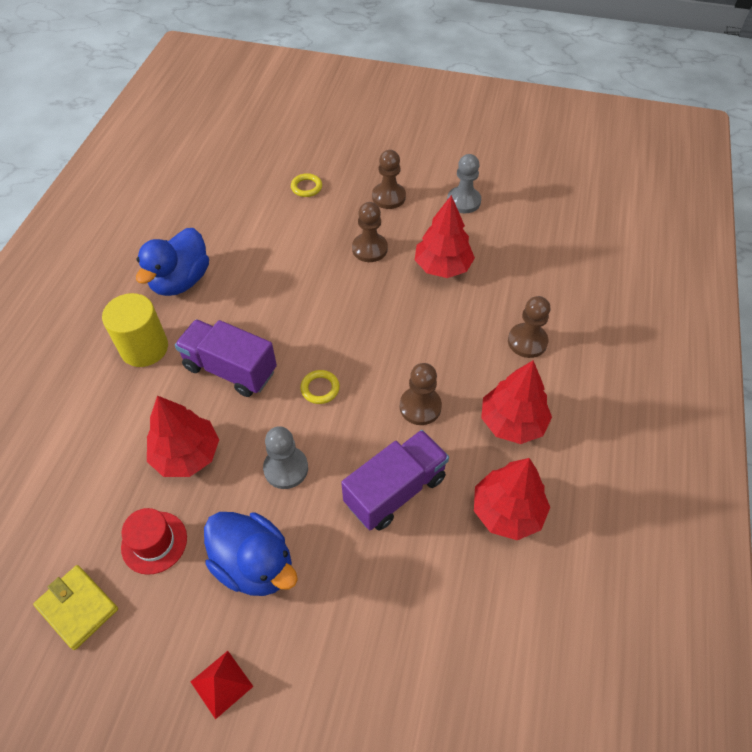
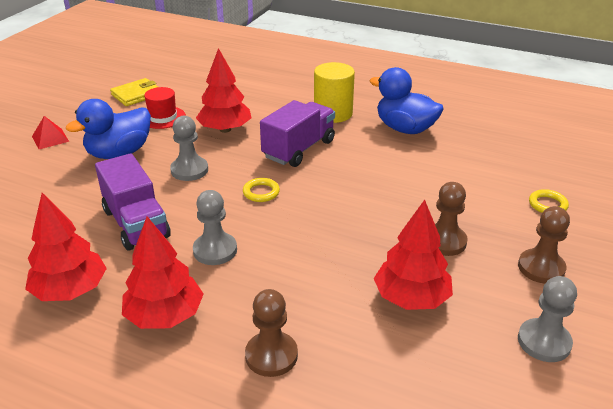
camera: 100 degrees right, 20 degrees down
brown pawn [400,363,442,425] -> grey pawn [193,190,237,265]

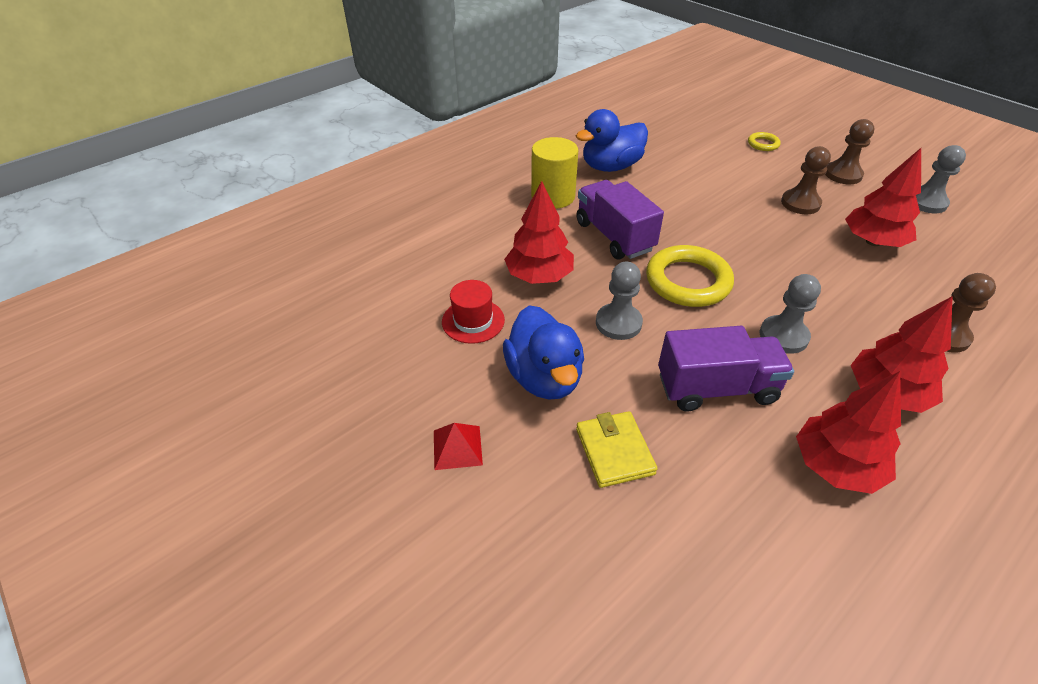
camera: 65 degrees left, 10 degrees up
yellow wallet [110,78,158,106] -> yellow wallet moved to [576,411,658,488]
yellow ring [243,178,280,202] -> yellow ring [646,245,734,307], size x2.10

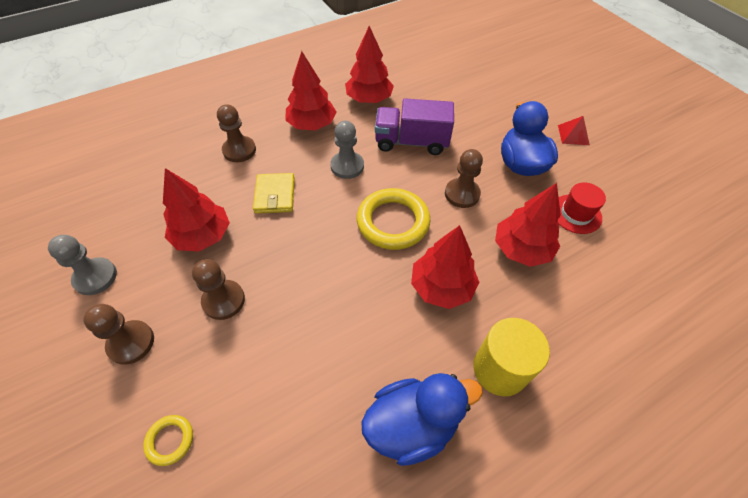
camera: 170 degrees left, 10 degrees up
purple truck [576,180,664,259] -> red tree [411,225,479,309]
yellow wallet [576,411,658,488] -> yellow wallet moved to [253,173,295,214]
grey pawn [596,262,643,340] -> brown pawn [445,149,483,208]

